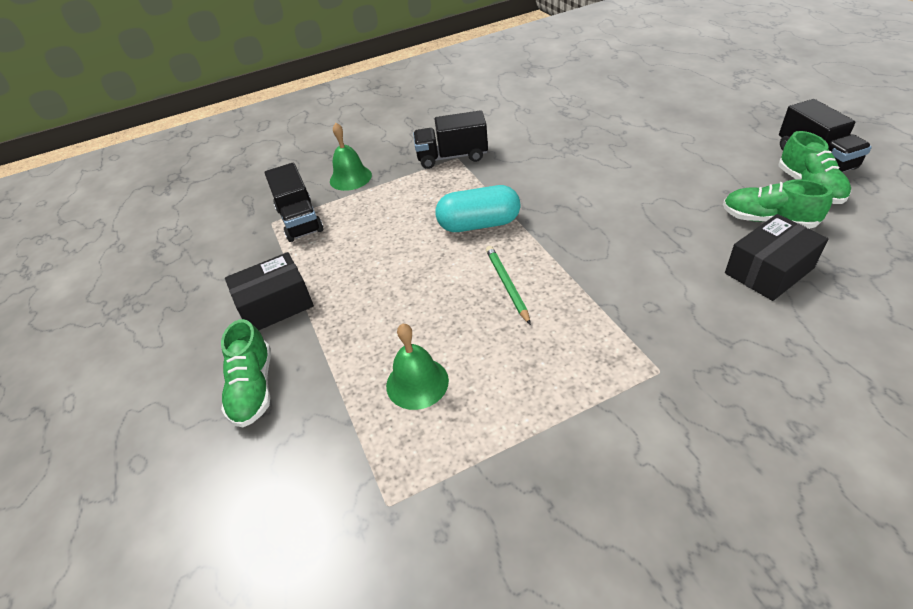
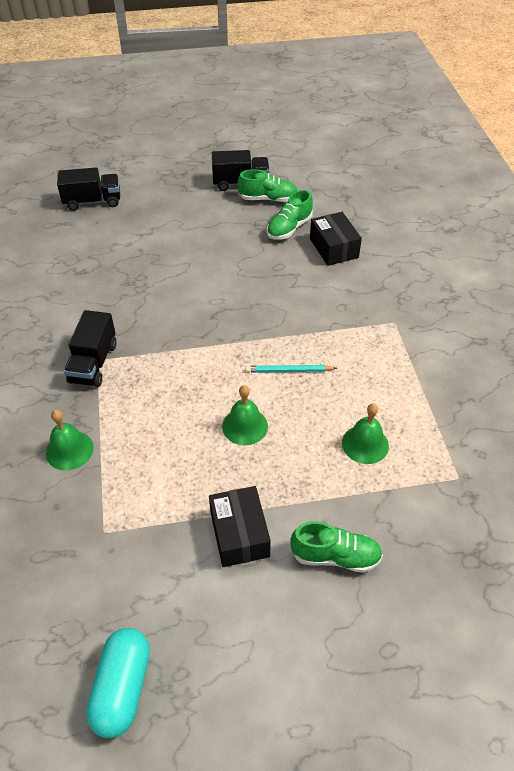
camera: 80 degrees left, 5 degrees up
black truck [265,163,323,242] -> black truck moved to [57,167,120,211]
turquoise capsule [436,185,520,232] -> turquoise capsule moved to [86,628,150,738]
green pencil [486,246,531,325] -> turquoise pencil [245,365,337,373]
none -> green bell [222,385,268,445]

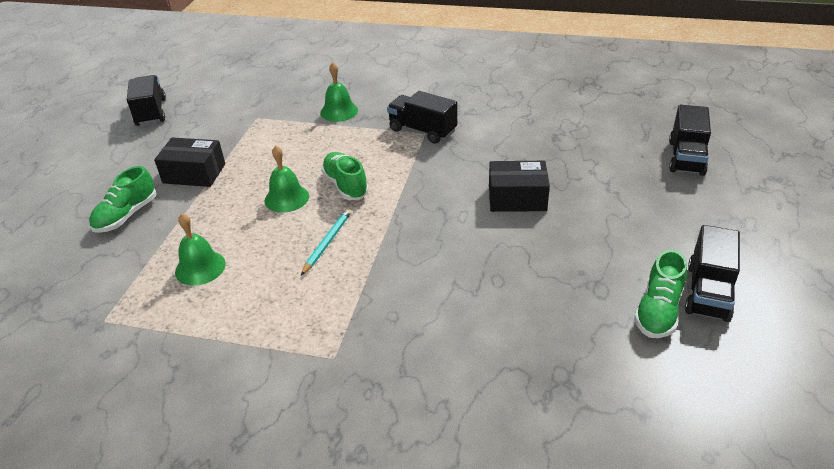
camera: 115 degrees right, 10 degrees down
turquoise capsule [86,628,150,738] -> black truck [127,75,166,126]
green shoe [267,190,313,240] -> green shoe moved to [321,152,369,200]
black box [310,212,362,266] -> black box moved to [489,161,550,212]

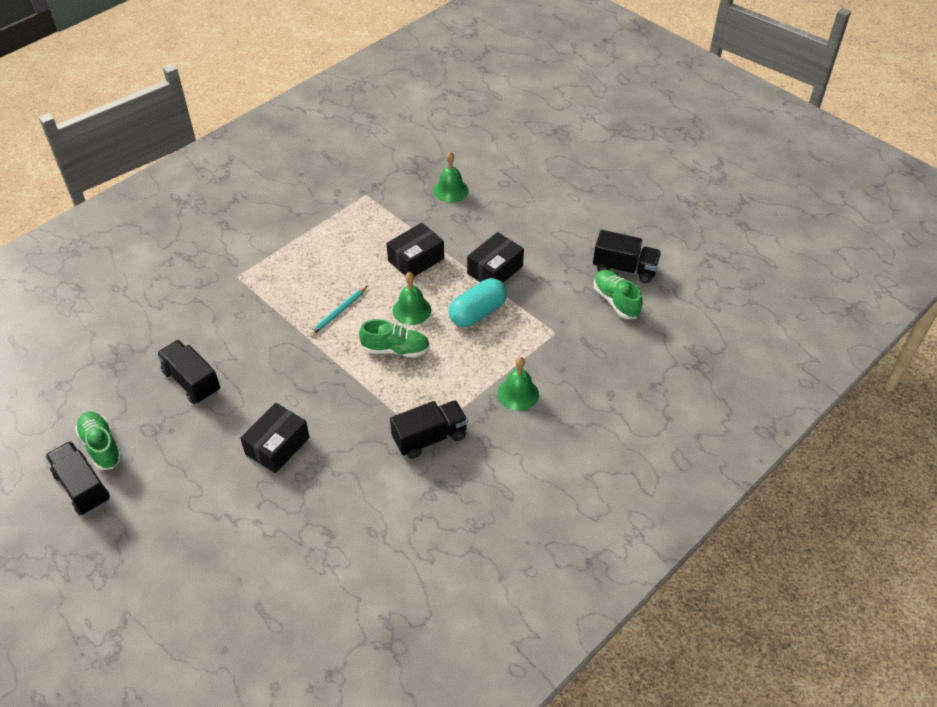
camera: 120 degrees right, 10 degrees up
green shoe [89,166,157,233] -> green shoe moved to [594,270,643,319]
green bell [175,213,226,286] -> green bell moved to [433,152,468,203]
turquoise pencil [301,208,352,275] -> turquoise pencil turned 75 degrees clockwise [309,286,368,336]
black truck [669,105,711,176] -> black truck moved to [157,340,220,404]
none -> black box [386,223,444,277]
none -> turquoise capsule [448,278,507,327]

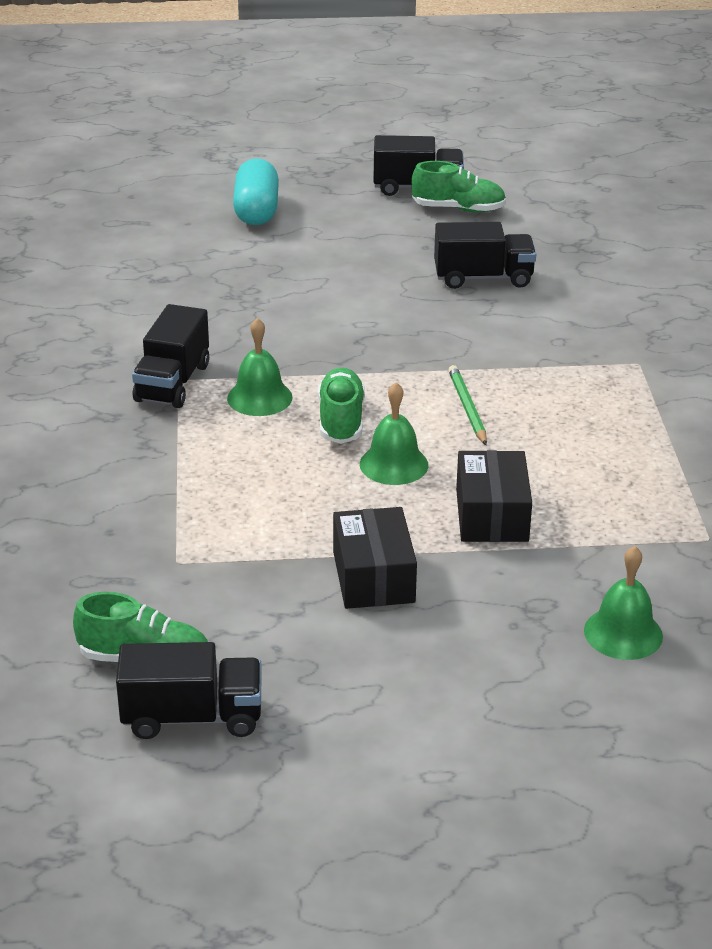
camera: 130 degrees right, 15 degrees down
black box [240,403,310,473] -> none
turquoise pencil [309,286,368,336] -> green pencil [448,365,487,445]
green shoe [359,319,430,358] -> green shoe turned 135 degrees clockwise [318,368,365,444]
turquoise capsule [448,278,507,327] -> turquoise capsule moved to [233,158,279,225]
green bell [498,357,539,411] -> green bell moved to [227,318,293,416]
black truck [593,230,661,283] -> black truck turned 150 degrees counterclockwise [116,642,262,739]

